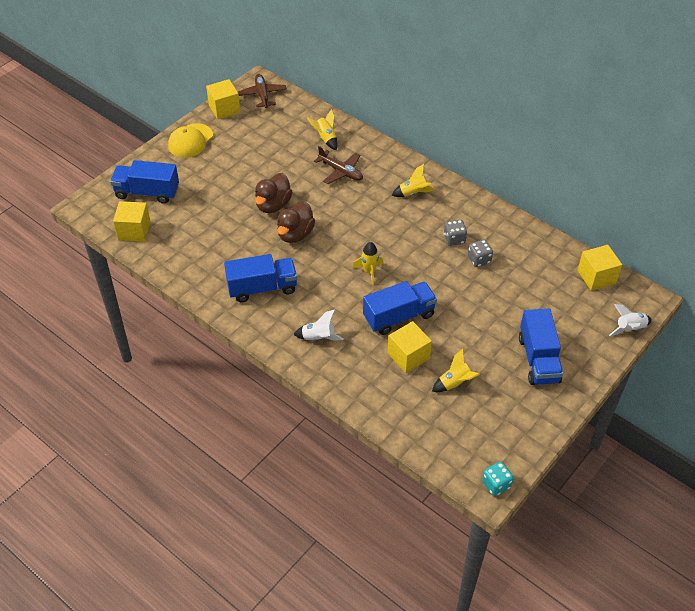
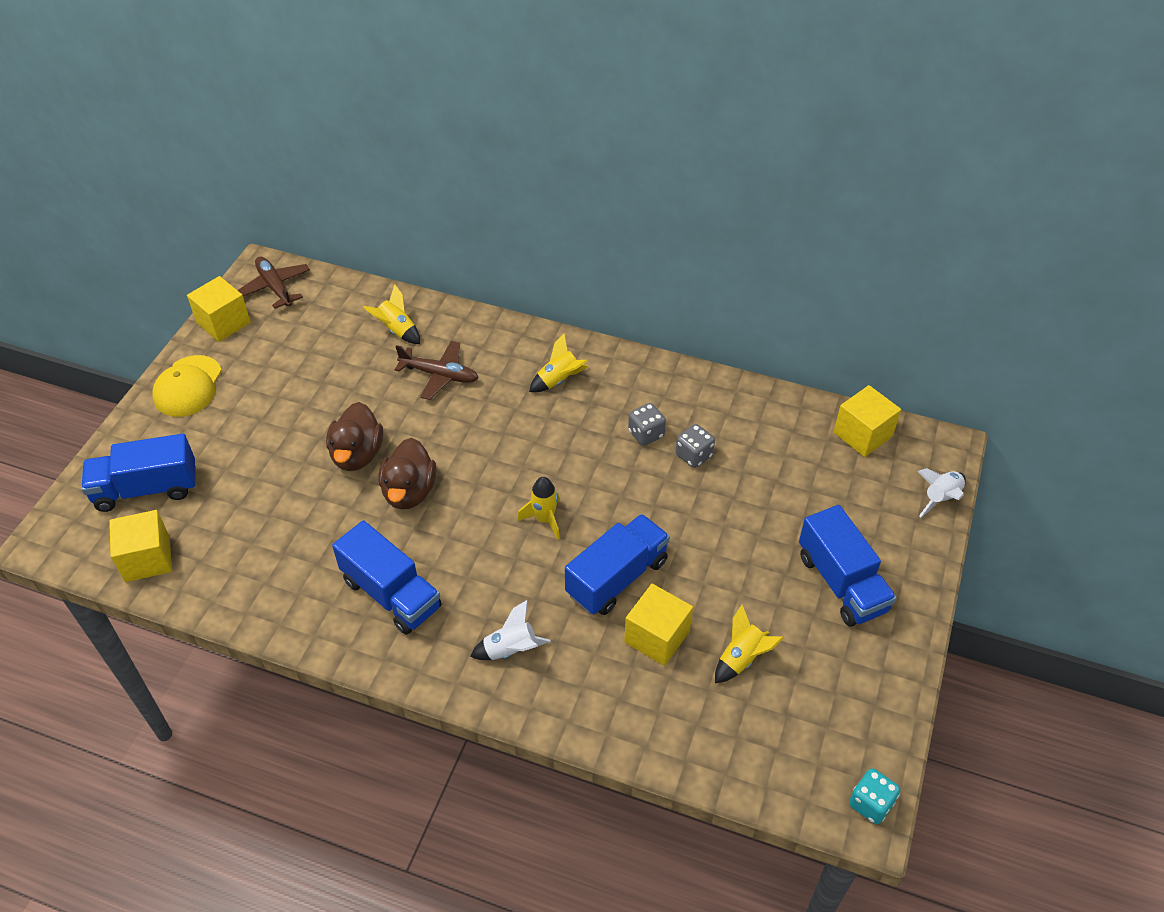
camera: 20 degrees left, 0 degrees up
blue truck [224,254,297,302] -> blue truck turned 75 degrees clockwise [332,520,442,635]

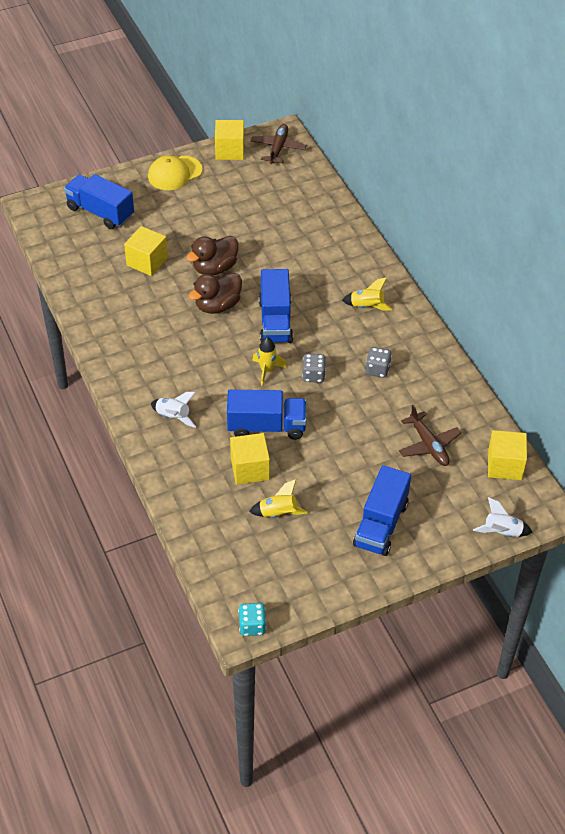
camera: 45 degrees right, 0 degrees up
yellow cube [109,510,172,582] -> yellow cube moved to [124,226,168,276]
blue truck [332,520,442,635] -> blue truck moved to [259,269,293,343]
yellow rocket [363,284,420,344] -> none
brown plane [394,341,479,400] -> brown plane moved to [399,405,461,466]
grey dice [676,424,715,468] -> grey dice moved to [302,354,326,383]

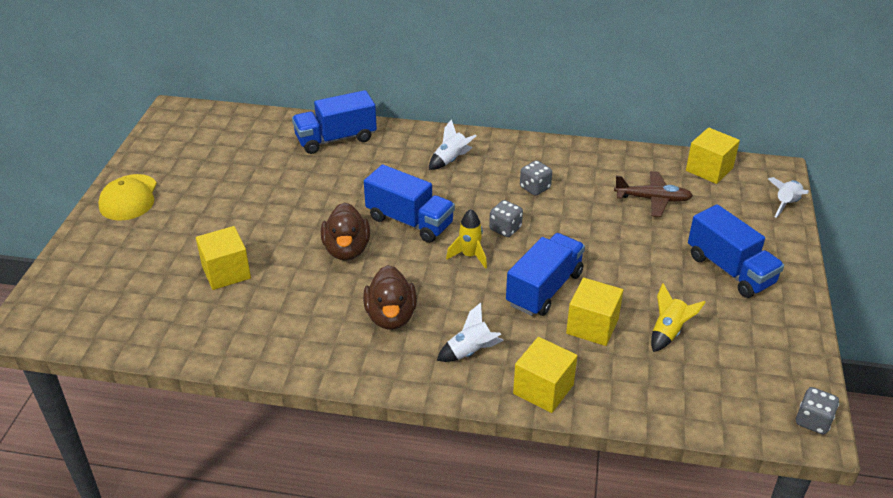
camera: 55 degrees left, 10 degrees down
blue truck [64,174,134,229] -> blue truck moved to [292,90,377,154]
brown duck [186,236,238,275] -> brown duck moved to [363,265,417,330]
yellow cube [215,120,244,160] -> yellow cube moved to [513,337,577,413]
turquoise dice [238,603,266,636] -> grey dice [796,387,839,435]
brown plane [251,124,307,164] -> none
yellow rocket [342,277,393,311] -> white rocket [429,119,477,170]

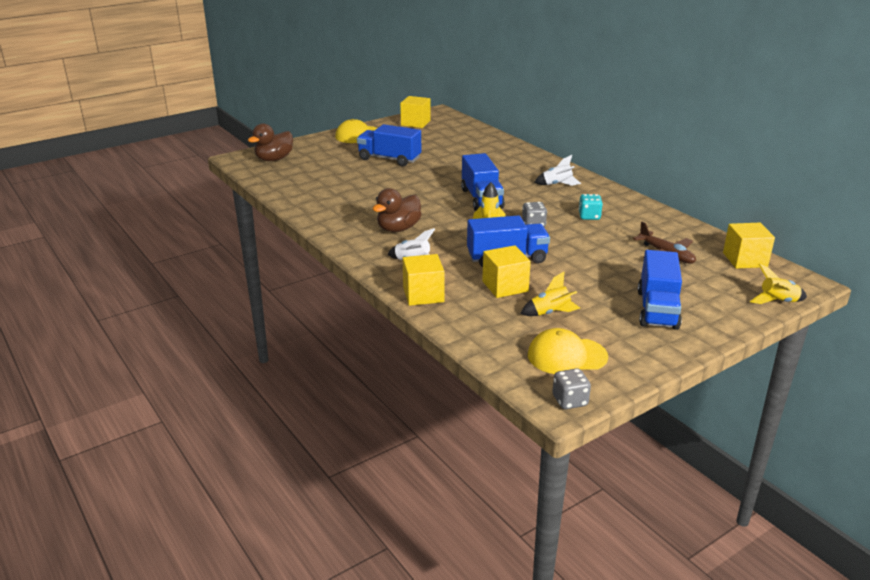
camera: 45 degrees right, 10 degrees down
yellow cube [196,226,251,290] -> yellow cube moved to [400,96,431,128]
blue truck [292,90,377,154] -> blue truck moved to [357,124,421,166]
brown duck [321,202,370,261] -> brown duck moved to [248,123,293,161]
grey dice [520,160,552,196] -> turquoise dice [578,194,603,220]
white rocket [768,177,809,218] -> yellow rocket [750,264,807,304]
none -> yellow cap [528,328,608,374]

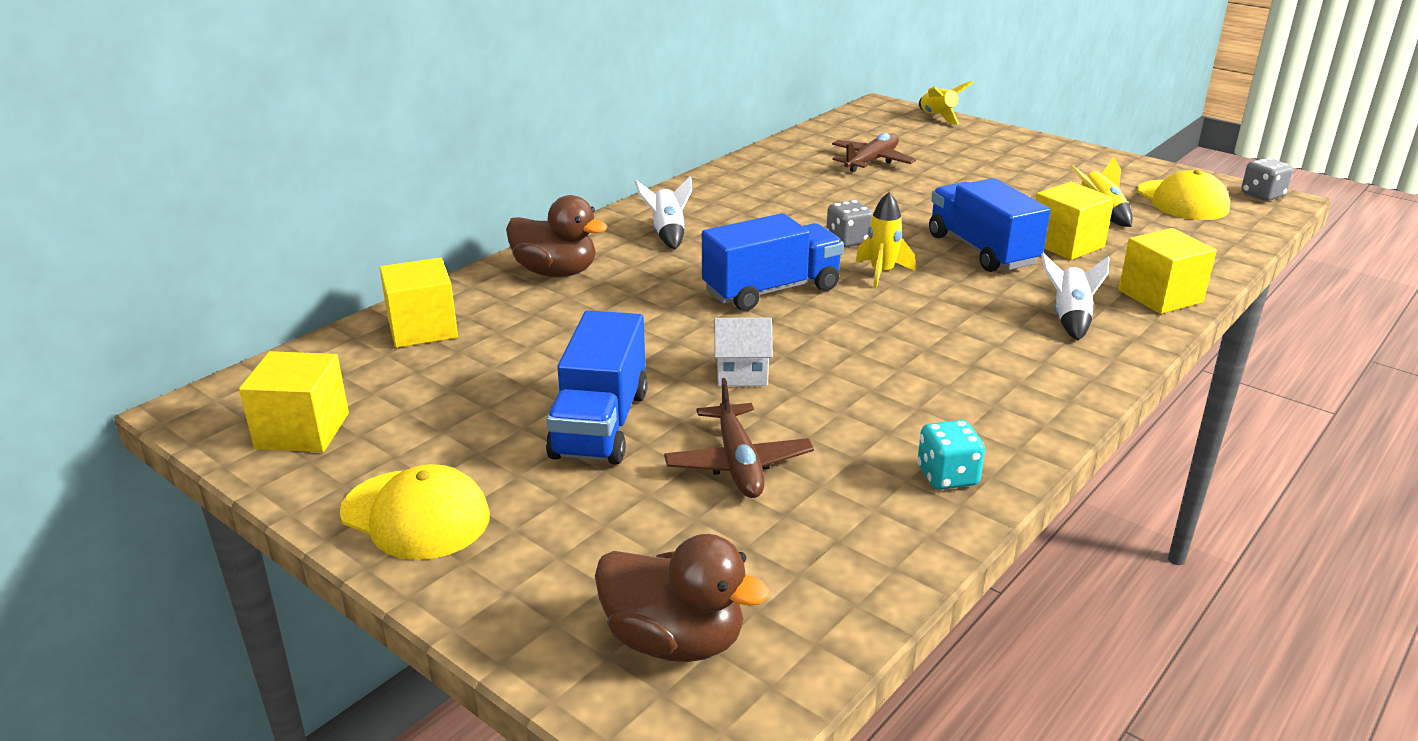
camera: 105 degrees left, 0 degrees up
brown duck [373,188,422,232] -> brown duck moved to [506,195,608,277]
turquoise dice [578,194,603,220] -> turquoise dice moved to [917,420,985,490]
blue truck [638,250,682,330] -> none
yellow cube [723,223,775,269] -> yellow cube moved to [380,257,458,348]
none -> brown plane [664,378,814,498]
none -> white house [714,318,773,386]

